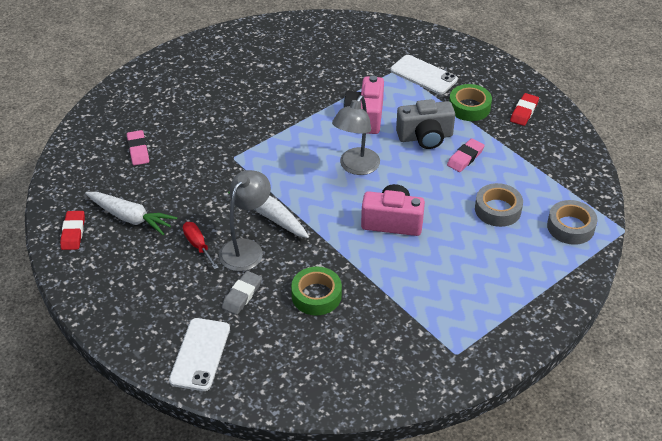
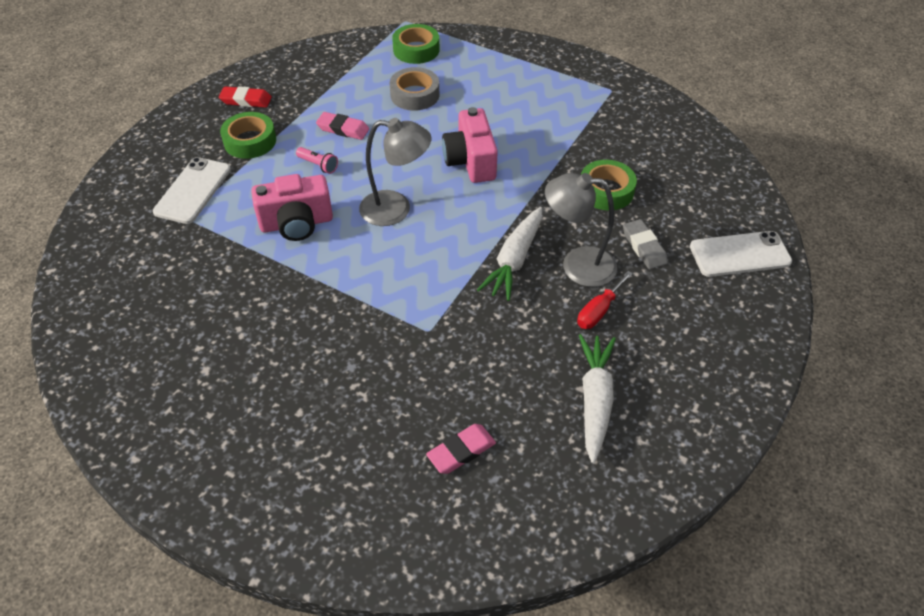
camera: 110 degrees left, 5 degrees up
red eraser [60,211,85,250] -> none
grey eraser [222,271,262,315] -> grey eraser turned 60 degrees clockwise [623,219,668,269]
grey camera [396,99,455,149] -> pink flashlight [296,147,338,174]
grey tape [547,200,597,245] -> green tape [392,24,440,64]

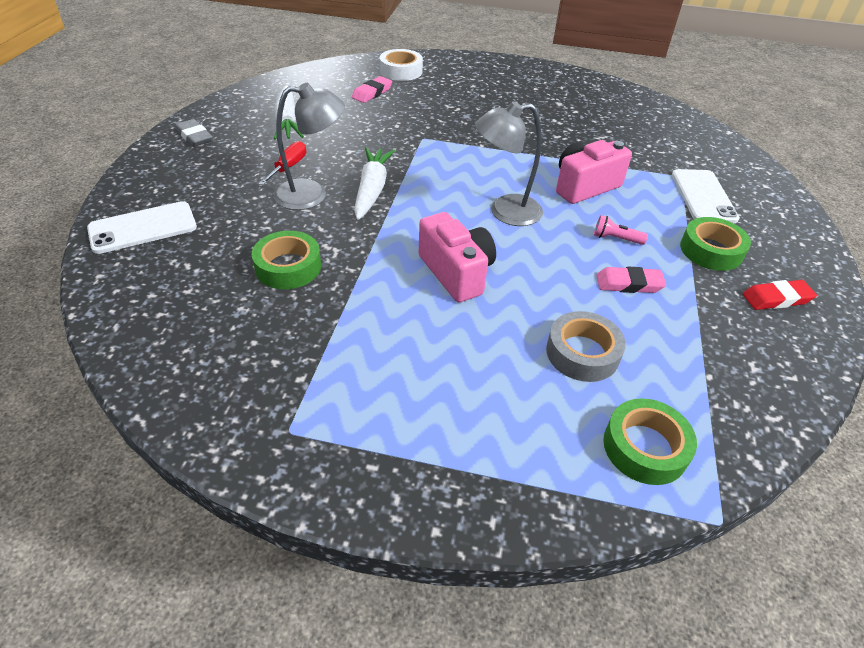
camera: 160 degrees right, 5 degrees down
grey eraser [623,219,668,269] -> grey eraser moved to [175,119,213,147]
none -> white tape [380,49,423,81]

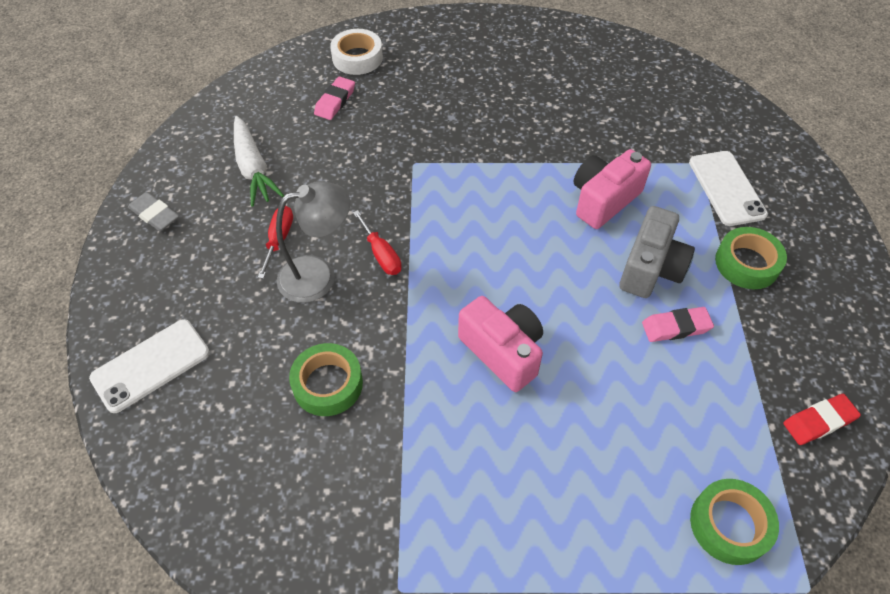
camera: 10 degrees left, 10 degrees up
white carrot [354,147,395,220] -> red screwdriver [353,210,402,275]
grey lamp [475,101,543,226] -> none
grey tape [546,311,626,382] -> none
pink flashlight [594,215,648,245] -> grey camera [619,206,695,298]
red eraser [743,280,817,310] -> red eraser moved to [783,394,861,445]

